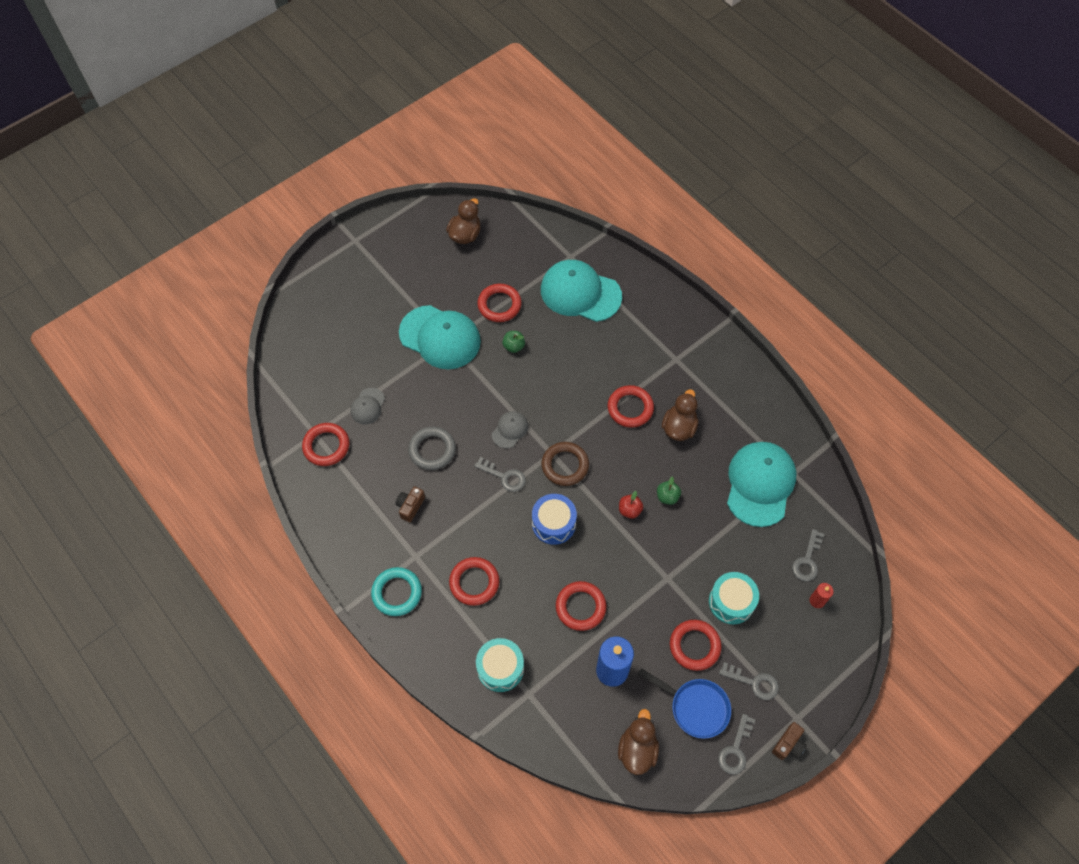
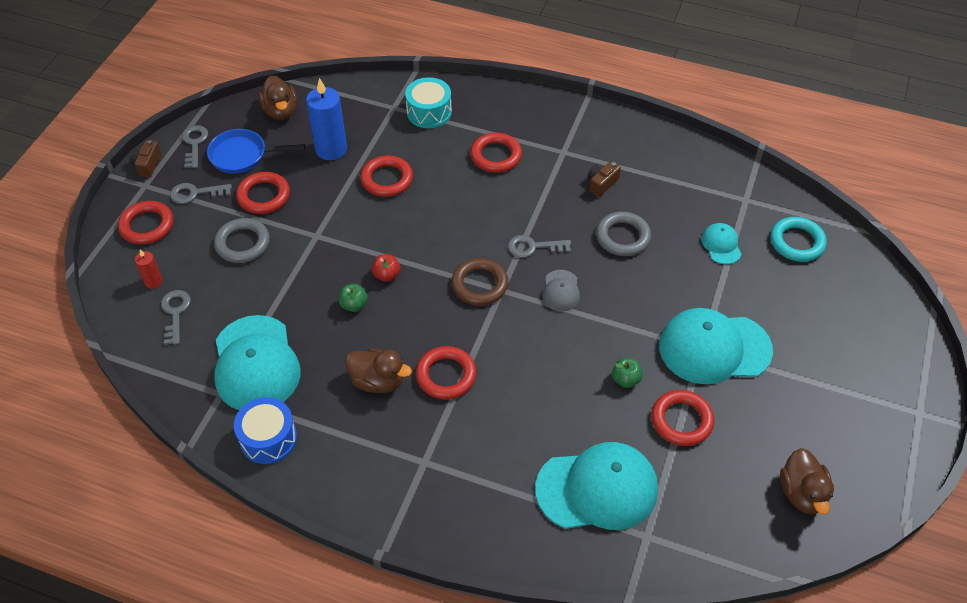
camera: 150 degrees right, 10 degrees down
red ring [302,423,349,466] -> red ring moved to [118,201,173,245]
grey cap [351,388,385,424] -> turquoise cap [701,223,742,264]
turquoise ring [371,567,422,616] -> turquoise ring moved to [771,217,827,262]
brown camera [395,486,425,522] -> brown camera turned 135 degrees counterclockwise [587,161,621,197]
blue drum [532,494,577,545] -> blue drum moved to [234,397,297,464]
brown duck [662,389,699,441] -> brown duck turned 60 degrees counterclockwise [345,349,412,393]
turquoise drum [709,572,759,624] -> grey ring [214,218,270,263]

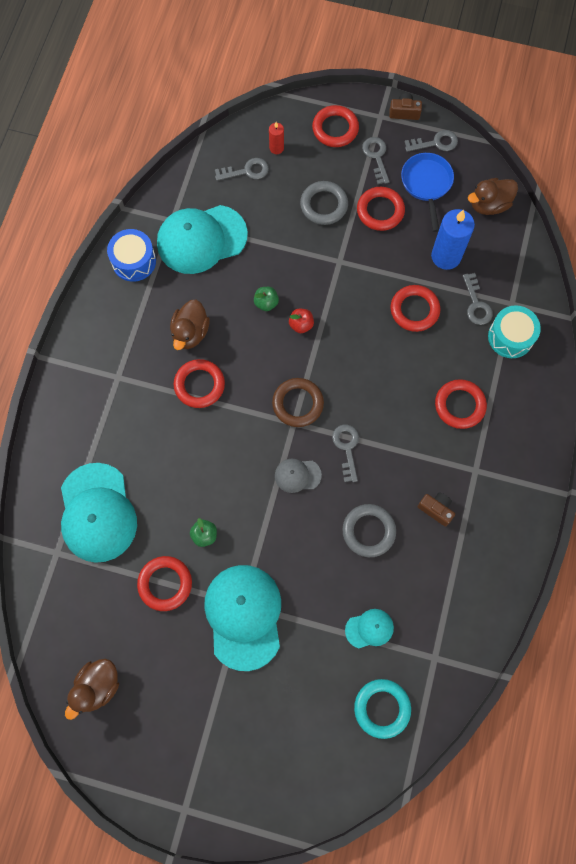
camera: 85 degrees right, 20 degrees up
brown duck [780,448,834,515] -> brown duck turned 45 degrees counterclockwise [65,659,119,720]
none -> grey key [463,273,493,325]

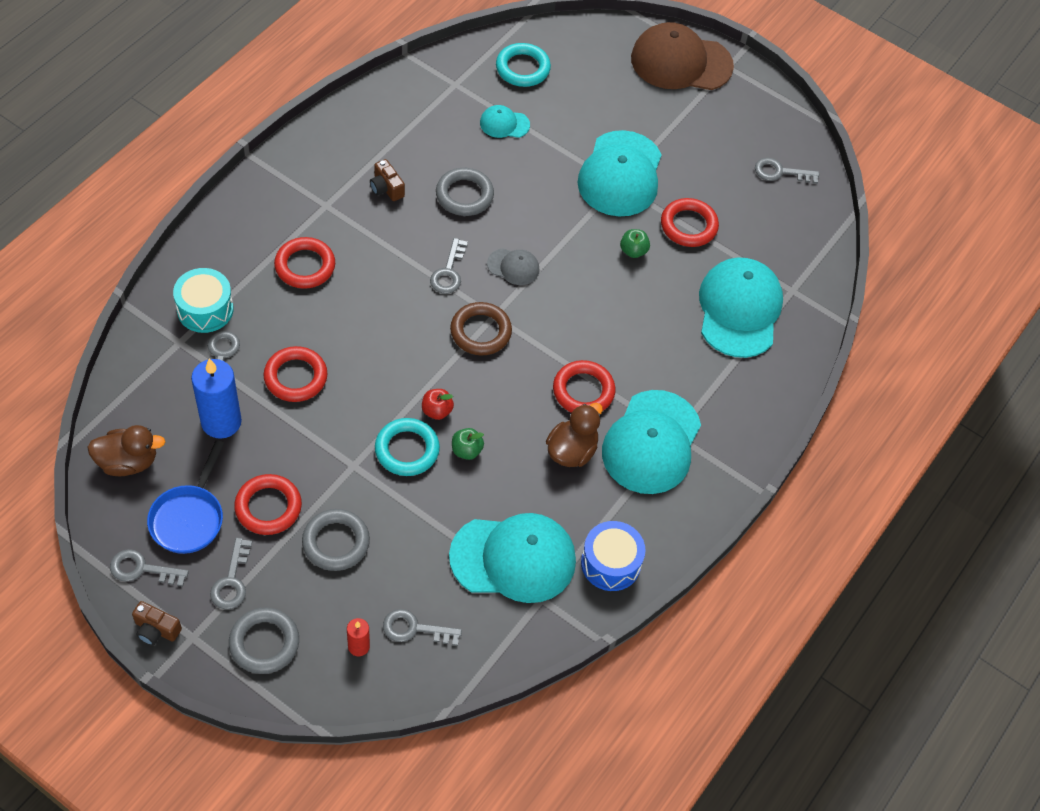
camera: 165 degrees left, 15 degrees down
brown duck [65,659,119,720] -> grey key [755,158,819,184]
red ring [312,105,359,147] -> grey ring [229,608,299,674]
none -> turquoise ring [375,418,440,476]
none -> turquoise cap [602,390,701,494]
none -> brown cap [631,22,734,90]

